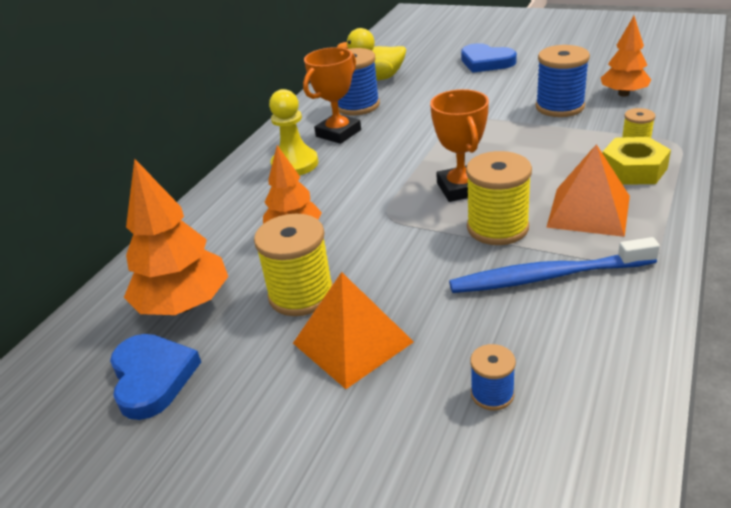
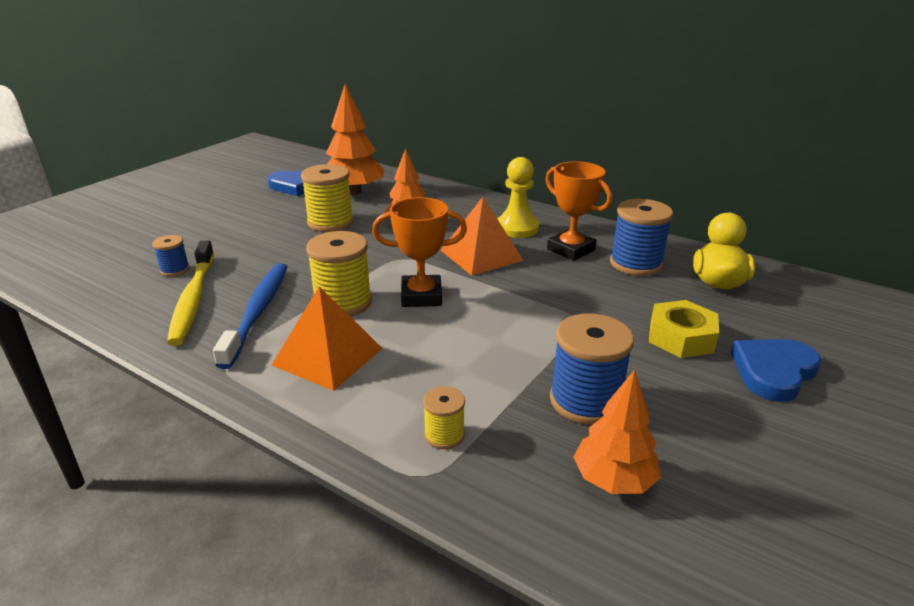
camera: 95 degrees right, 5 degrees down
orange pyramid [293,272,414,389] -> orange pyramid moved to [441,197,524,276]
yellow nut [602,137,671,185] -> yellow nut moved to [649,300,719,358]
none -> yellow toothbrush [167,240,214,346]

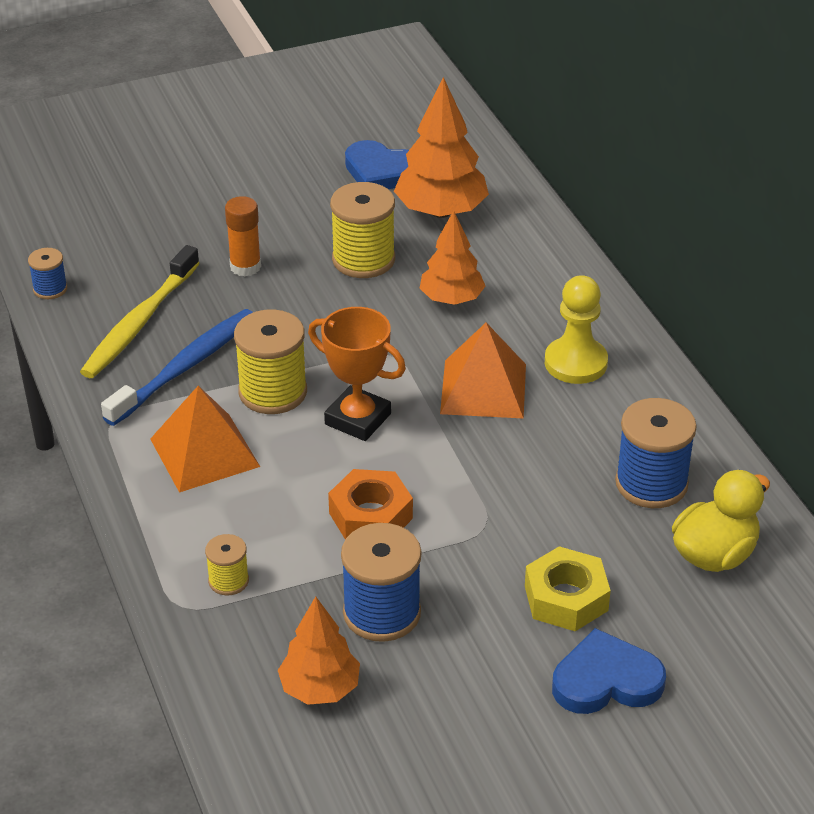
camera: 35 degrees right, 10 degrees up
blue spool [152,235,190,277] -> blue spool moved to [28,248,67,299]
orange trophy [545,161,612,261] -> none
none -> orange glue stick [225,196,261,277]
none -> orange nut [328,469,413,540]

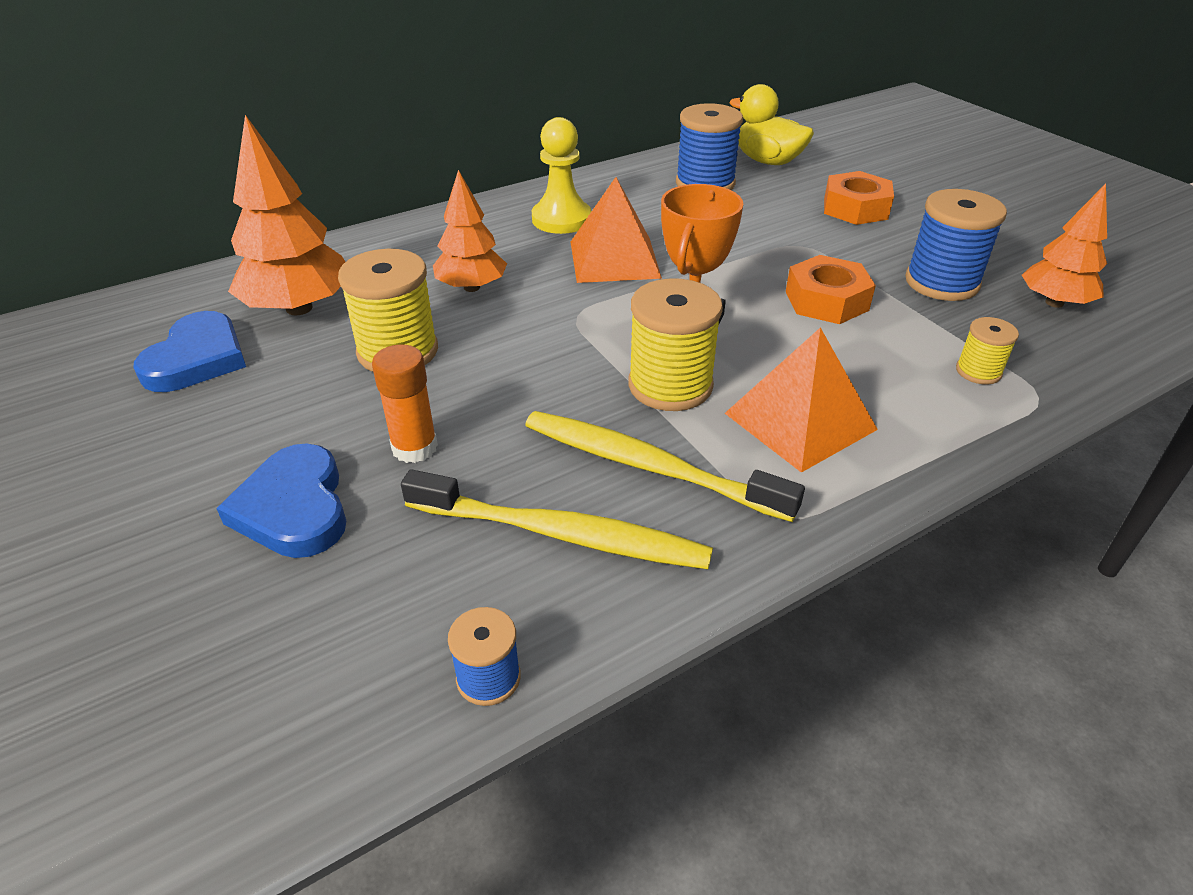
camera: 100 degrees left, 0 degrees up
blue toothbrush [101,309,253,426] -> yellow toothbrush [525,411,805,522]
yellow nut [525,546,611,631] -> orange nut [824,171,894,225]
blue heart [552,628,666,714] -> blue heart moved to [216,443,346,558]

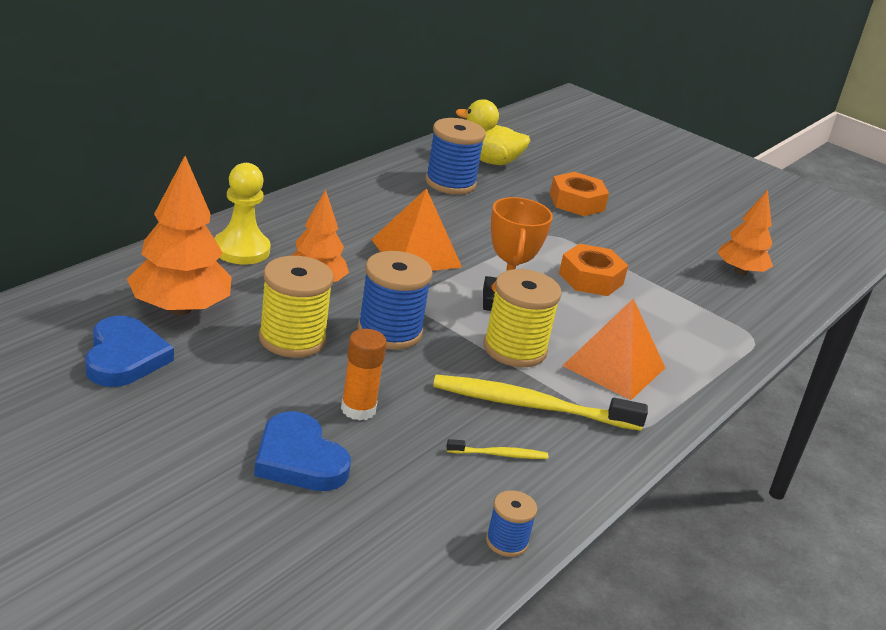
camera: 25 degrees left, 10 degrees down
yellow toothbrush [401,470,713,569] -> yellow toothbrush [447,439,548,459], size x0.45
yellow pawn [532,117,591,234] -> yellow pawn moved to [214,163,271,265]
blue spool [905,189,1007,301] -> blue spool moved to [358,251,433,350]
yellow spool [956,317,1019,385] -> none

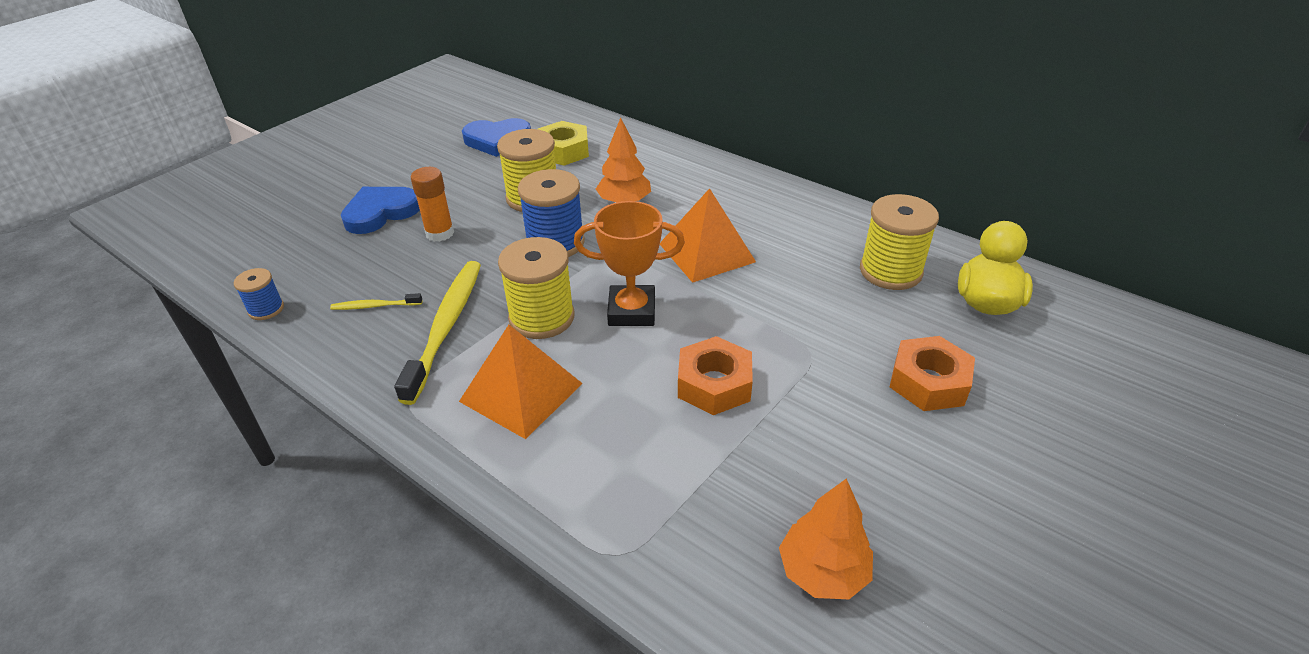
camera: 95 degrees right, 10 degrees up
orange tree [127,156,232,315] -> yellow nut [538,121,589,166]
yellow pawn [214,163,271,265] -> none
blue spool [425,118,486,194] -> yellow spool [860,194,939,290]
yellow toothbrush [447,439,548,459] -> yellow toothbrush turned 90 degrees clockwise [330,293,422,310]

